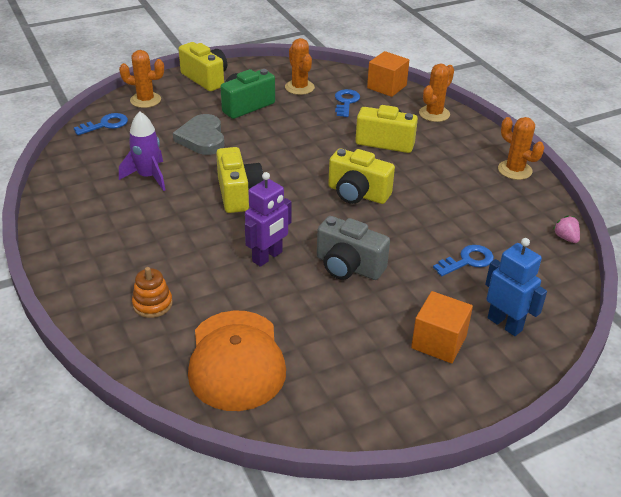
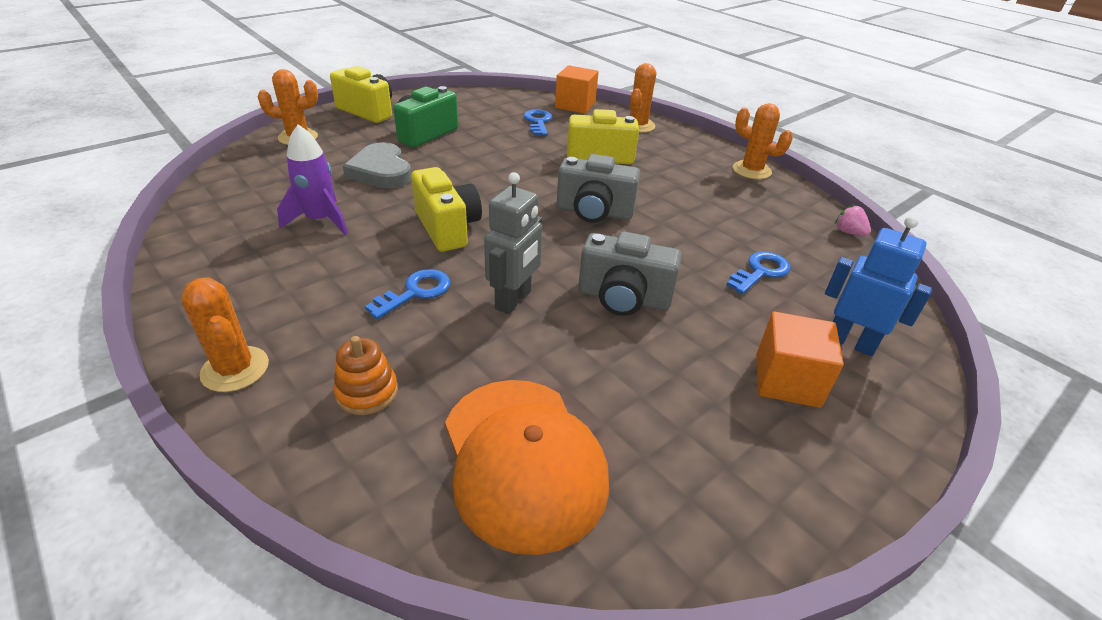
camera: 15 degrees left, 0 degrees up
blue key [74,113,128,135] -> blue key moved to [365,269,451,319]
purple robot [245,172,292,267] -> grey robot [484,172,542,314]
orange cactus [285,38,315,95] -> orange cactus moved to [181,277,269,392]
yellow camera [328,148,395,204] -> grey camera [557,154,641,223]

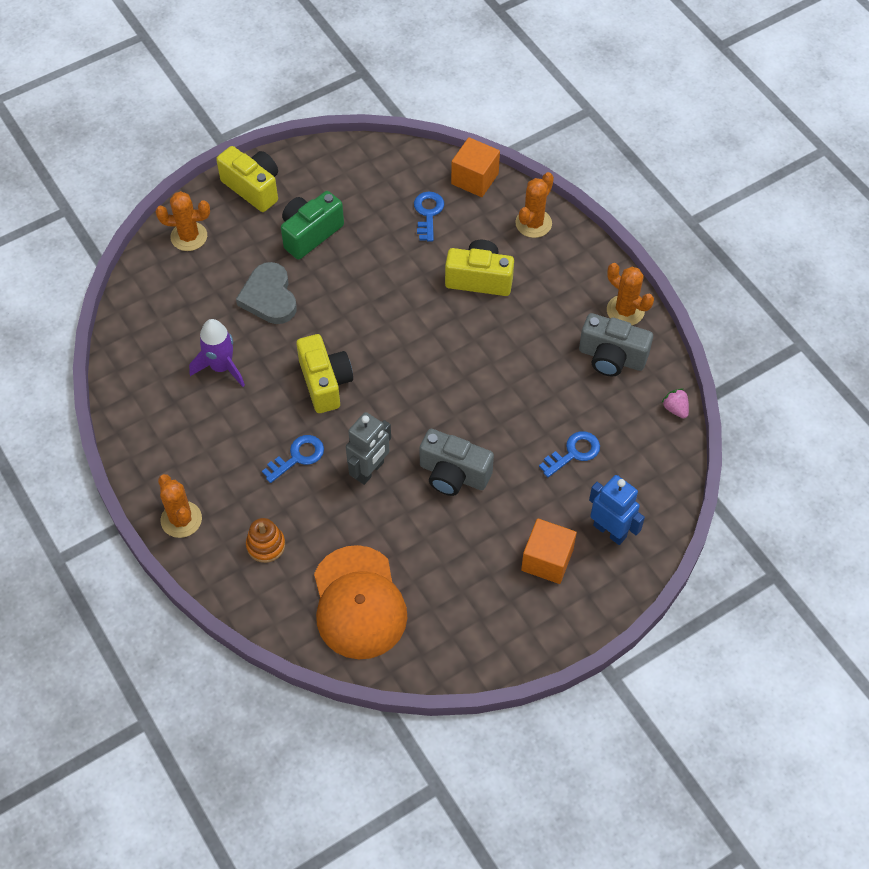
camera: 10 degrees right, 20 degrees up
grey camera [557,154,641,223] -> grey camera moved to [579,313,653,376]

